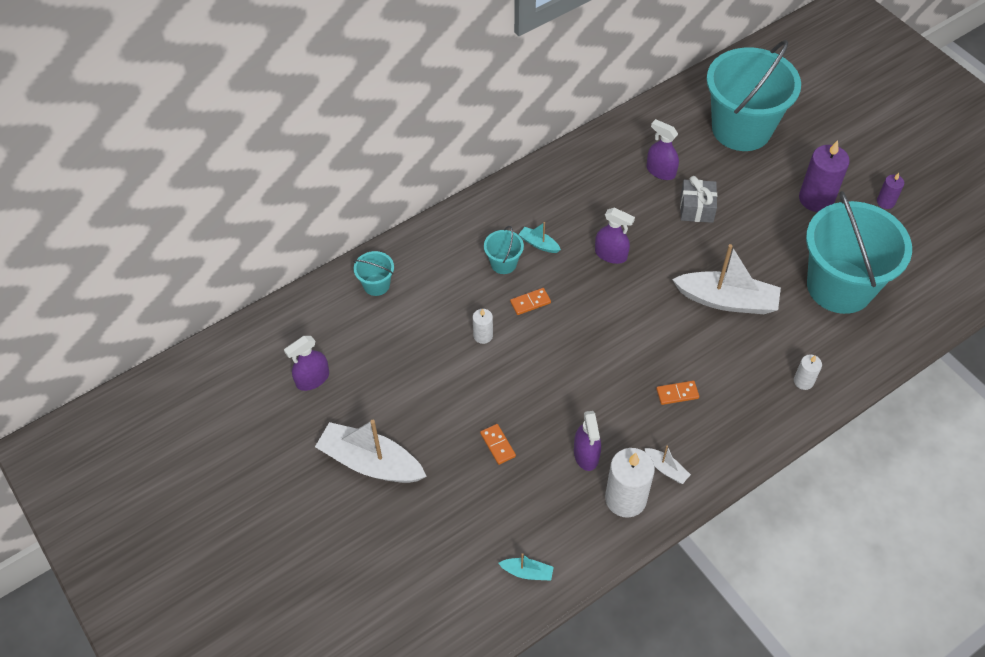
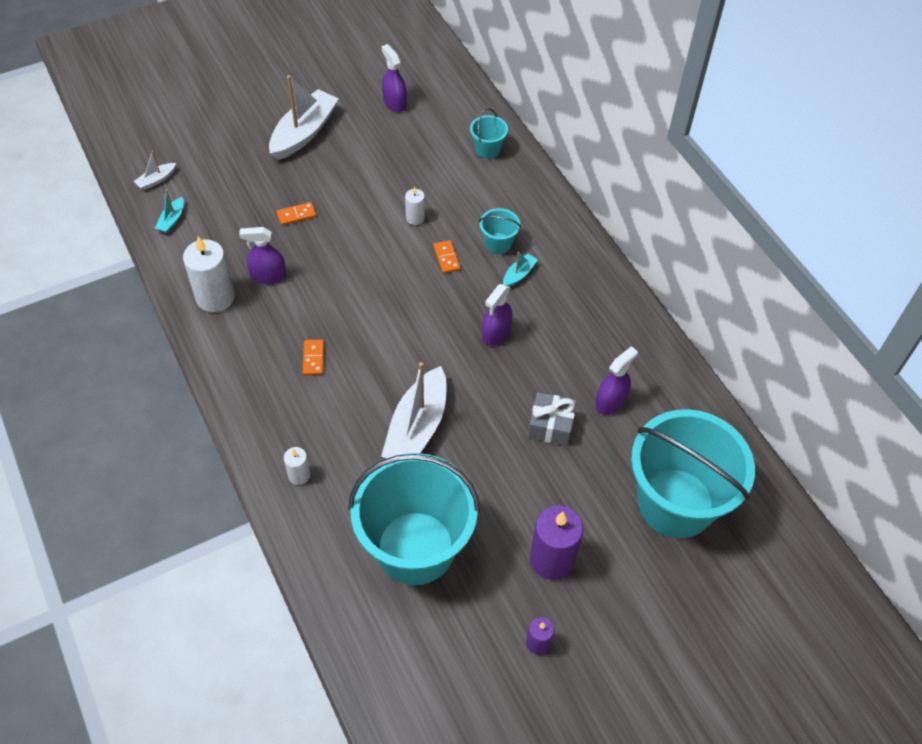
camera: 95 degrees right, 0 degrees up
white boat [645,446,691,484] -> white boat moved to [134,151,176,190]

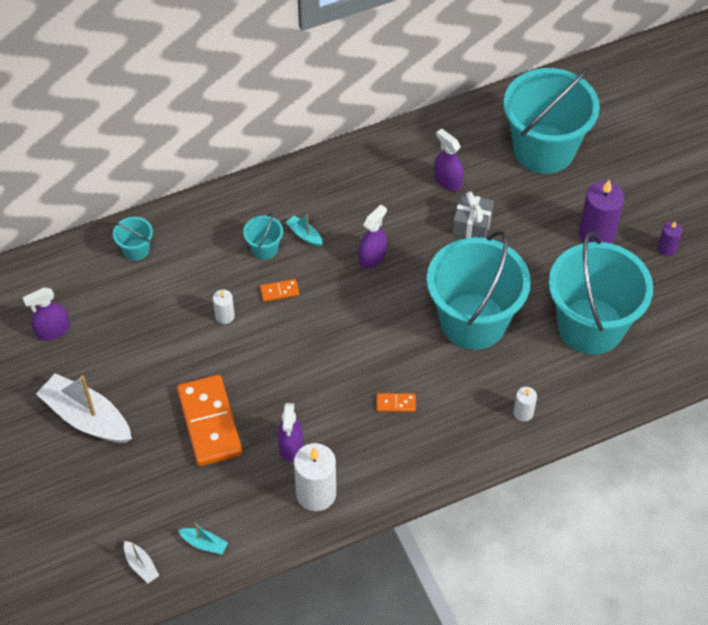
camera: 85 degrees left, 0 degrees up
orange domino [276,202,316,226] -> orange domino [177,375,243,466], size x2.36
white boat [381,362,446,458] -> turquoise bucket [427,230,531,350]
purple spray bottle [482,284,512,346] -> purple spray bottle turned 90 degrees counterclockwise [358,205,387,269]

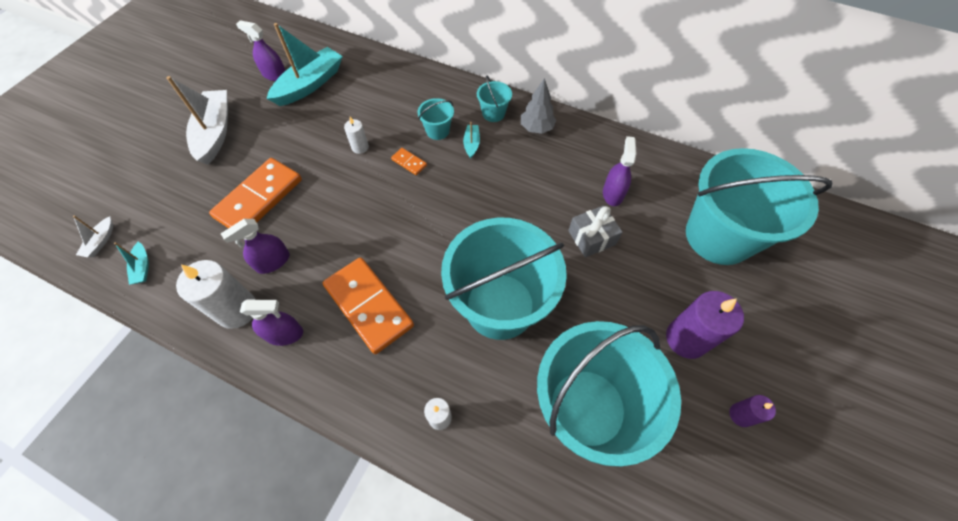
camera: 50 degrees right, 5 degrees up
turquoise bucket [113,217,153,261] -> turquoise bucket moved to [477,76,512,122]
purple spray bottle [358,205,387,269] -> purple spray bottle moved to [240,299,303,346]
orange domino [376,393,416,412] -> orange domino [323,257,414,354], size x2.36
none -> turquoise boat [267,23,343,106]
none -> grey tree [521,78,556,134]

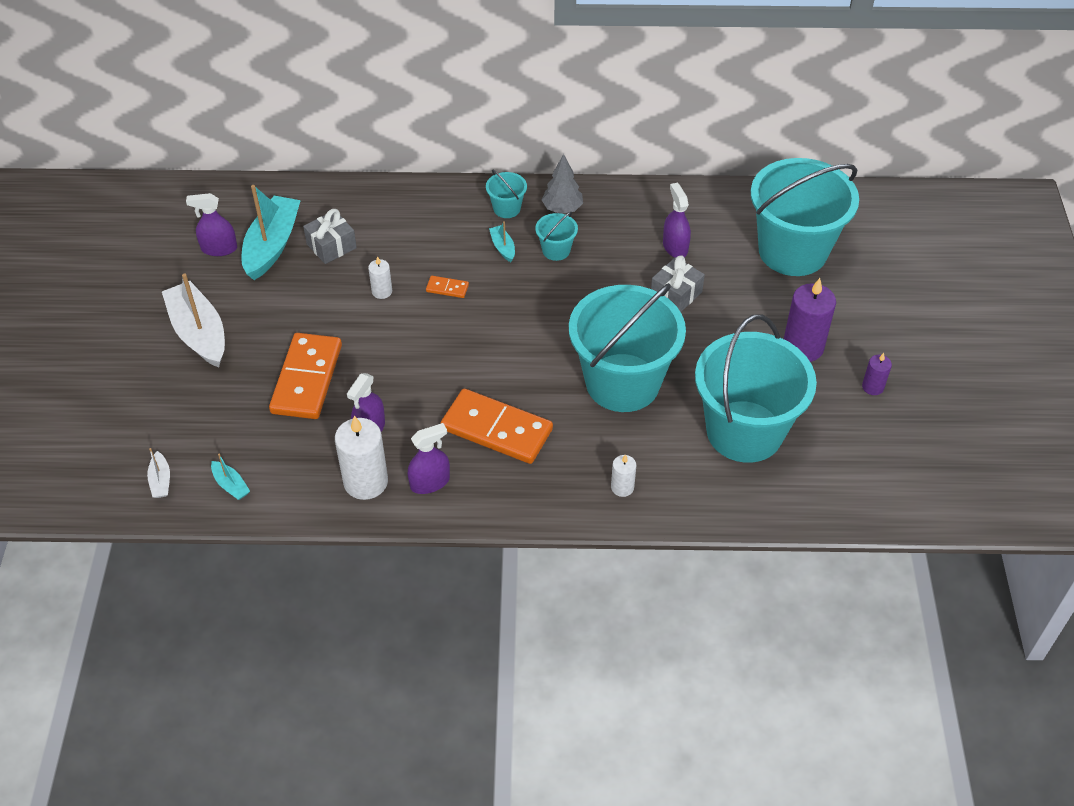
camera: 25 degrees left, 10 degrees down
turquoise bucket [417,98,454,140] -> turquoise bucket moved to [535,212,578,261]
none -> grey gift [303,209,357,264]

